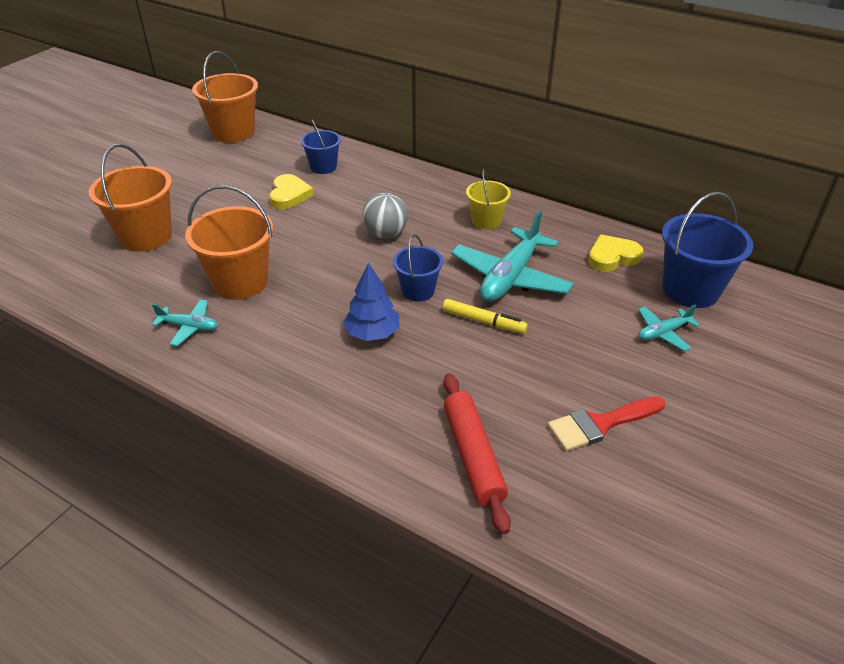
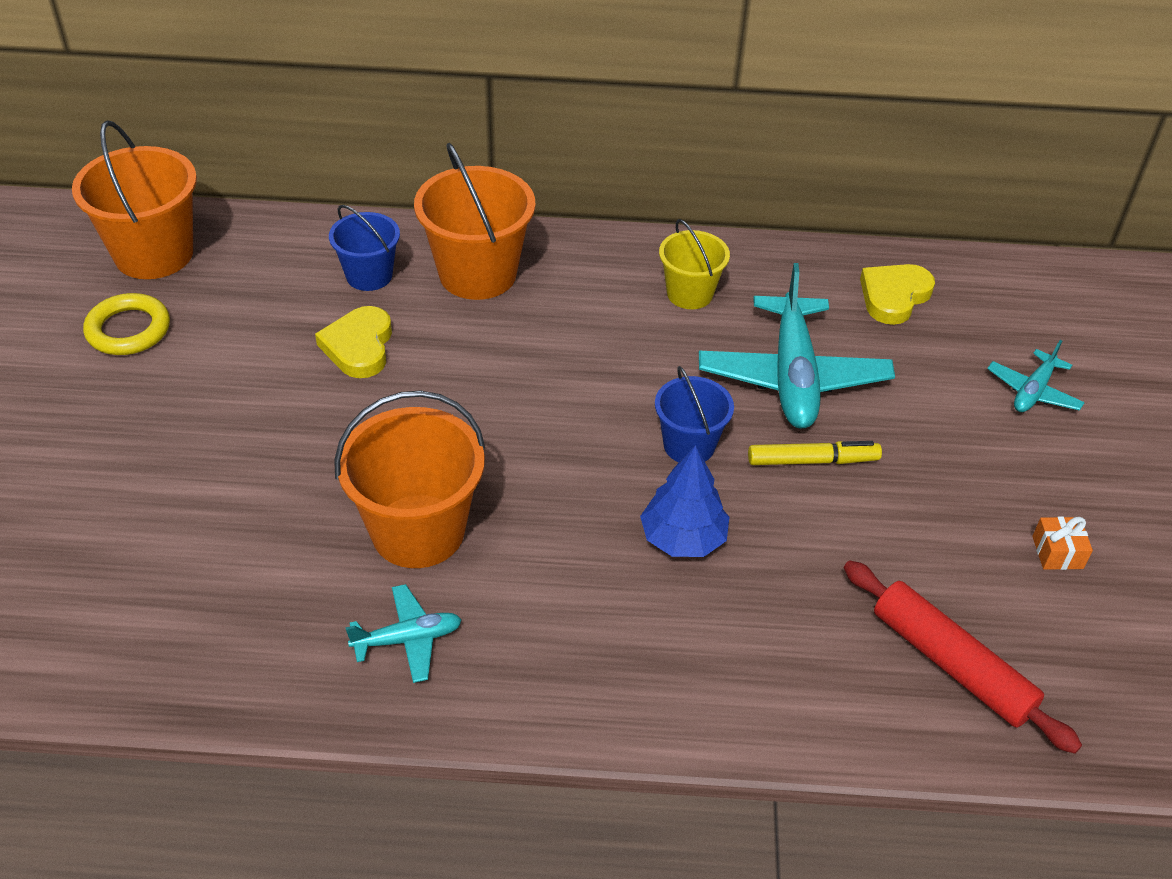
camera: 30 degrees left, 5 degrees up
orange bucket [89,144,172,252] -> orange bucket moved to [414,143,536,300]
yellow heart [269,174,314,209] -> yellow heart turned 150 degrees counterclockwise [315,306,392,378]
grey ball [362,193,408,239] -> none
red brush [547,396,665,451] -> orange gift [1032,517,1093,570]
blue bucket [662,192,753,308] -> none
none -> yellow ring [83,293,170,355]

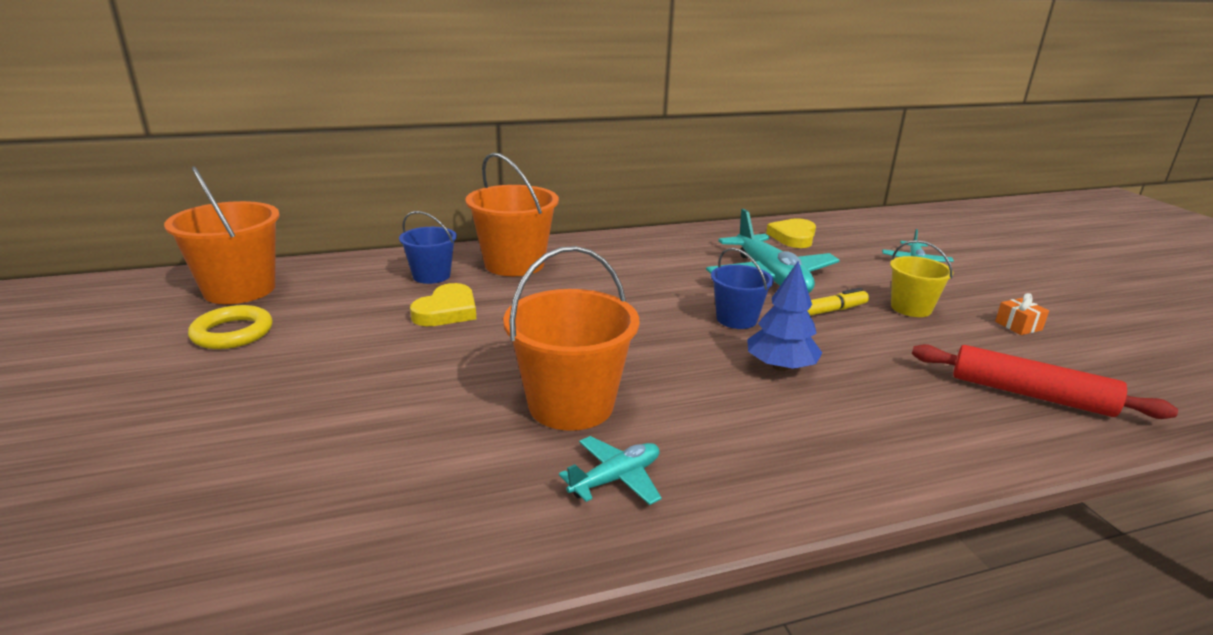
camera: 20 degrees left, 20 degrees down
yellow heart [315,306,392,378] -> yellow heart turned 135 degrees counterclockwise [410,283,476,326]
yellow bucket [659,219,730,309] -> yellow bucket moved to [890,240,953,317]

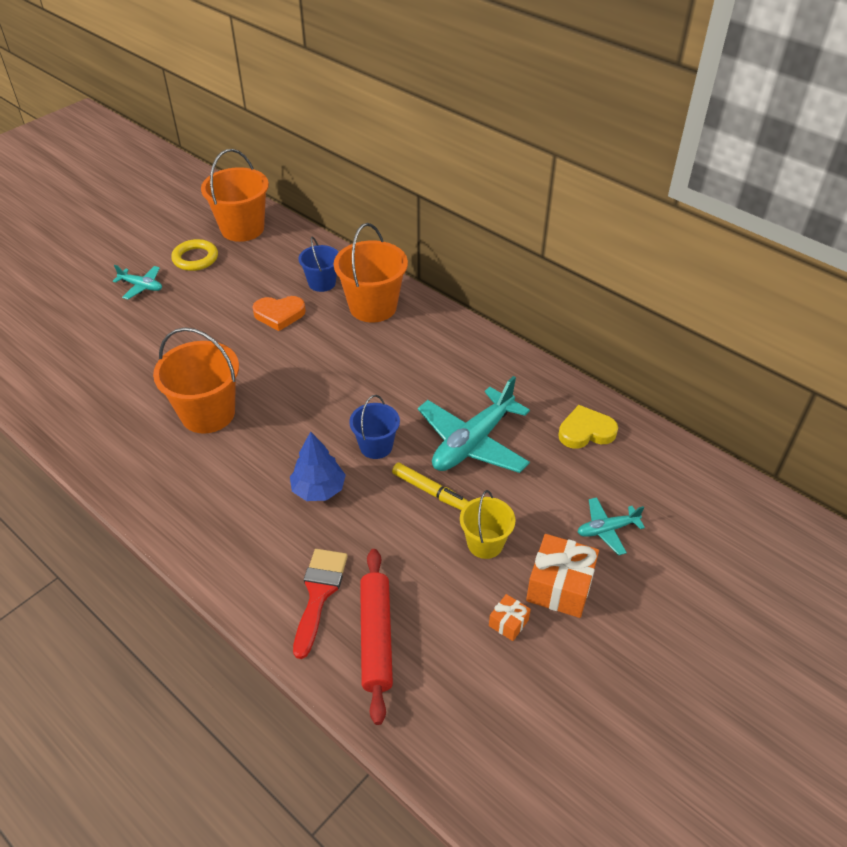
camera: 60 degrees right, 20 degrees up
yellow heart [410,283,476,326] -> orange heart [253,296,306,331]
turquoise plane [559,436,662,505] -> turquoise plane moved to [113,265,162,300]
none -> red brush [293,549,348,659]
none -> orange gift [526,534,599,618]

